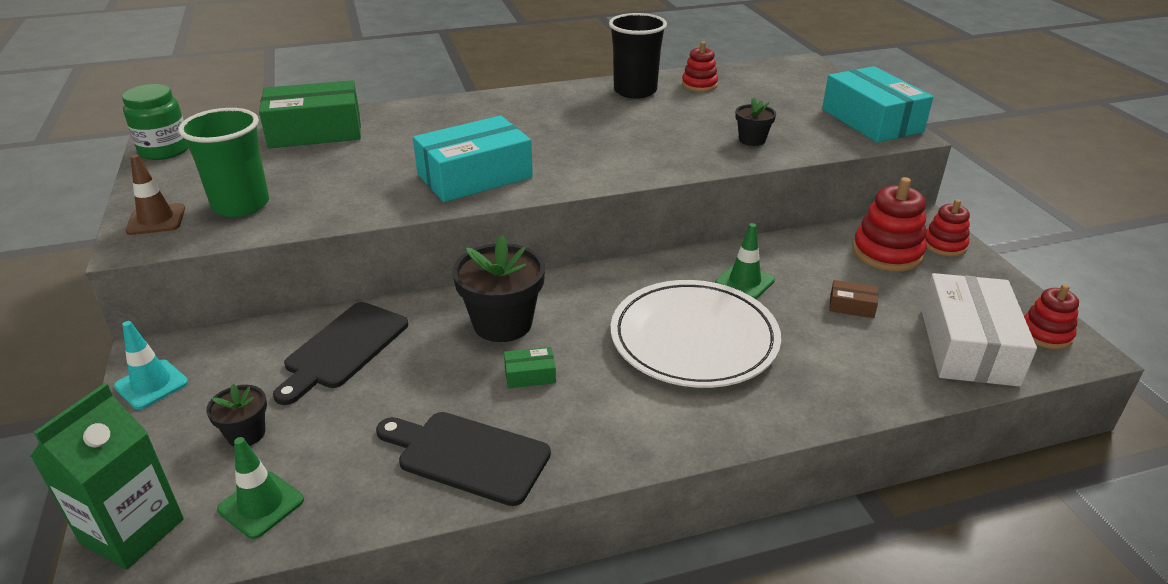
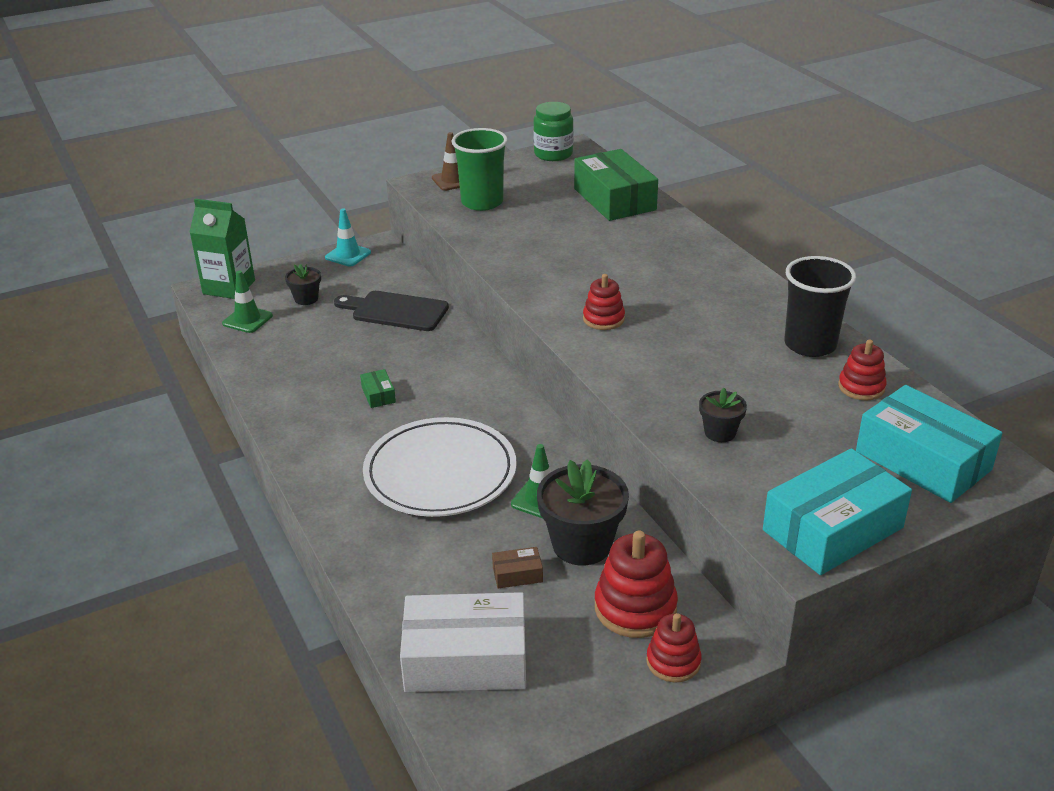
camera: 80 degrees right, 0 degrees up
black cutting board [376,412,551,506] -> none
turquoise box [413,116,533,202] -> turquoise box moved to [856,385,1002,503]
black flower pot [452,235,545,342] -> black flower pot moved to [537,459,629,565]
brown box [829,280,878,318] -> brown box turned 75 degrees clockwise [492,547,543,589]
red stacking toy [1024,284,1079,349] -> red stacking toy moved to [583,274,625,330]

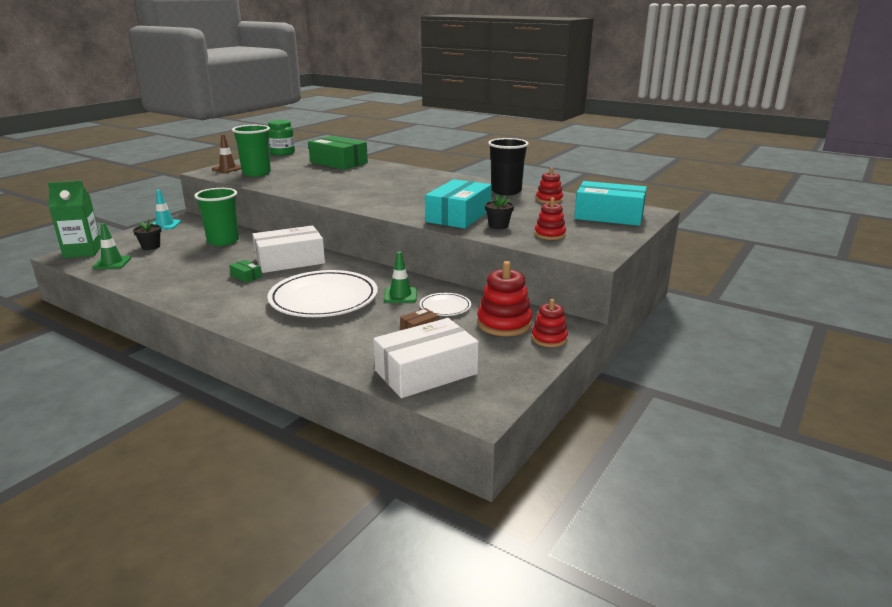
camera: 30 degrees left, 10 degrees down
black cutting board [334,291,449,331] -> green cup [194,188,239,246]
black flower pot [537,459,629,565] -> white plate [419,293,471,316]
red stacking toy [583,274,625,330] -> red stacking toy moved to [535,198,566,240]
turquoise box [763,448,912,575] -> turquoise box moved to [425,179,492,229]
none -> white box [252,225,325,273]

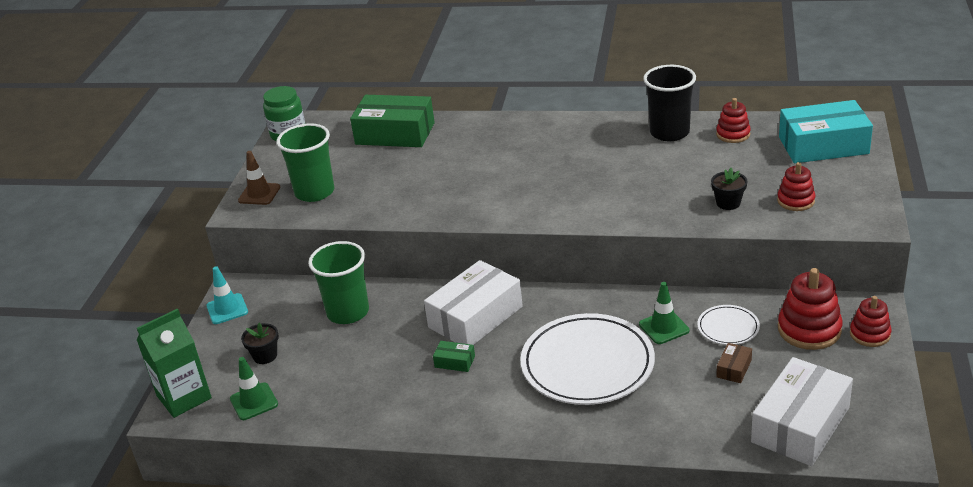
camera: 20 degrees left, 10 degrees up
turquoise box [425,179,492,229] -> none

